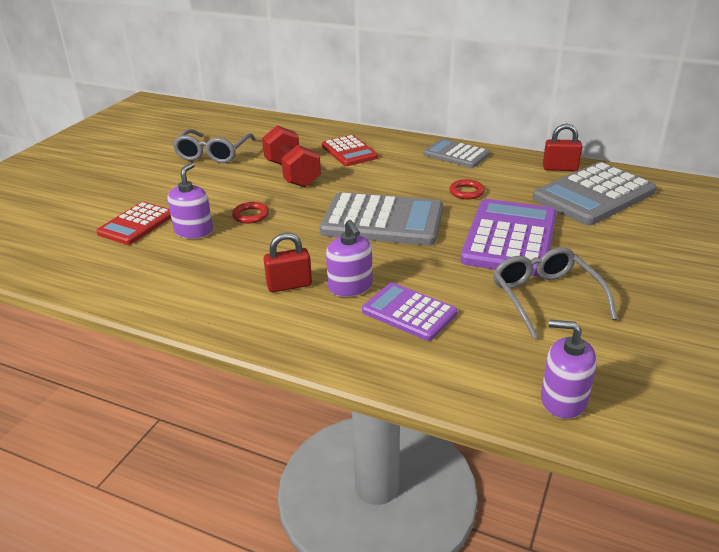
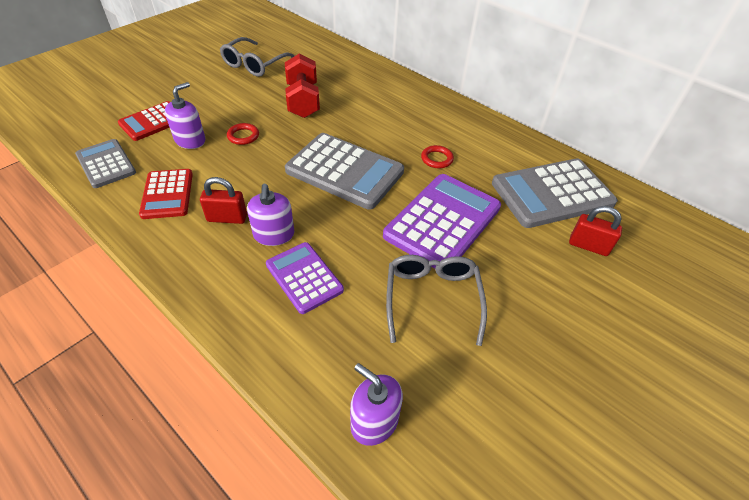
camera: 15 degrees right, 15 degrees up
red calculator [322,135,378,166] -> red calculator moved to [139,169,193,219]
grey calculator [423,138,490,168] -> grey calculator moved to [75,139,136,188]
red padlock [543,124,582,171] -> red padlock moved to [569,206,622,256]

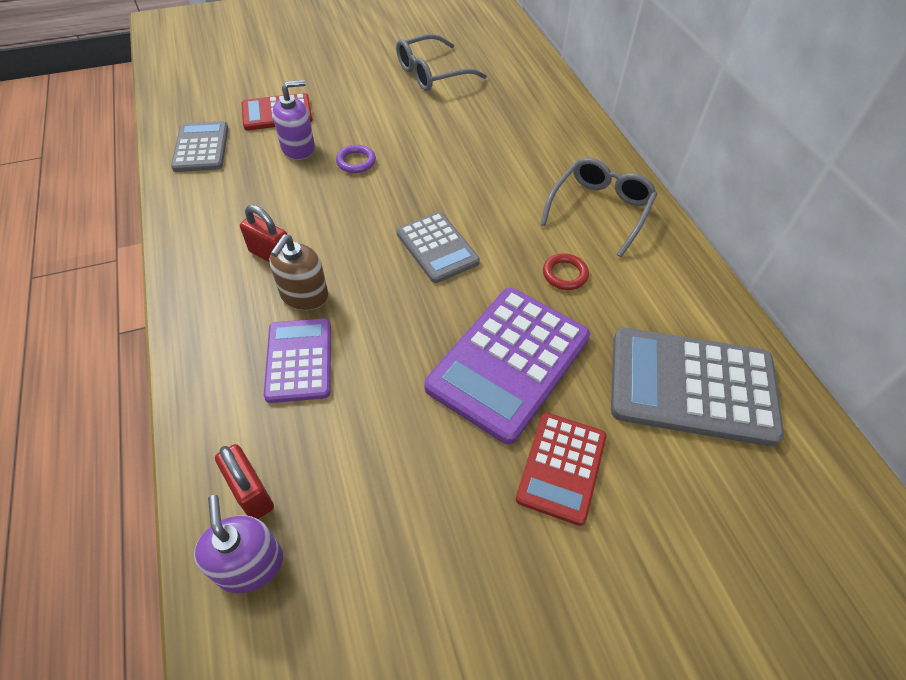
camera: 30 degrees right, 5 degrees up
red calculator [139,169,193,219] -> red calculator moved to [516,413,606,526]
red ring [227,123,259,145] -> purple ring [336,145,376,173]
purple soap dispenser [247,184,294,246] -> brown soap dispenser [269,234,328,310]
red dumbbell [285,53,320,118] -> none
grey calculator [285,133,404,210] -> grey calculator [396,212,480,283], size x0.59
purple calculator [383,174,501,269] -> purple calculator turned 150 degrees clockwise [424,288,590,444]
grey glasses [386,255,487,346] -> grey glasses moved to [540,157,657,257]
red padlock [569,206,622,256] -> red padlock moved to [215,444,274,519]

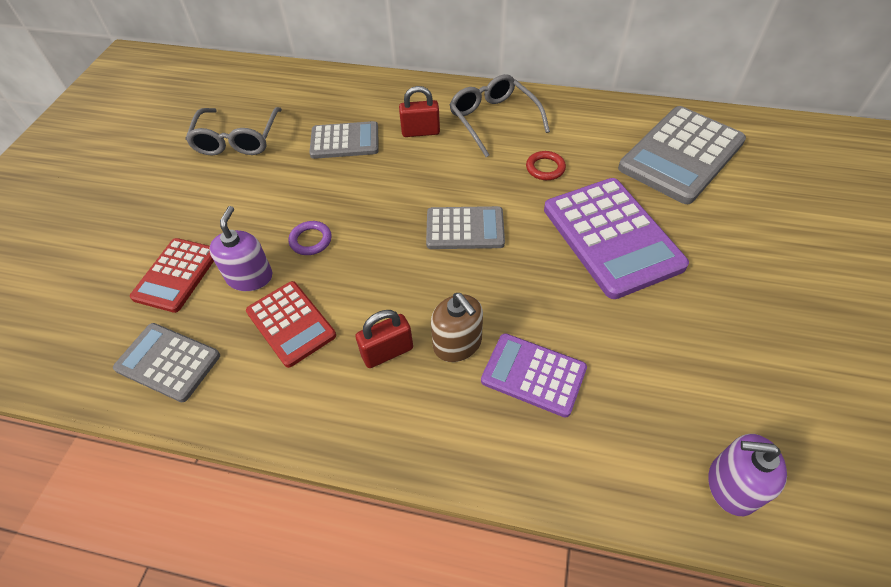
camera: 55 degrees left, 0 degrees up
red padlock [215,444,274,519] -> red padlock moved to [399,86,440,137]
red calculator [516,413,606,526] -> red calculator moved to [246,281,336,368]
none -> grey calculator [309,121,378,159]

